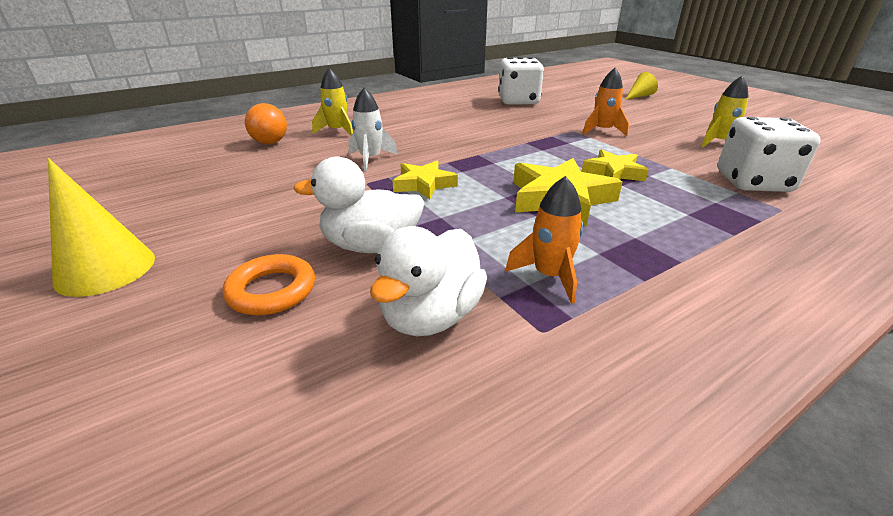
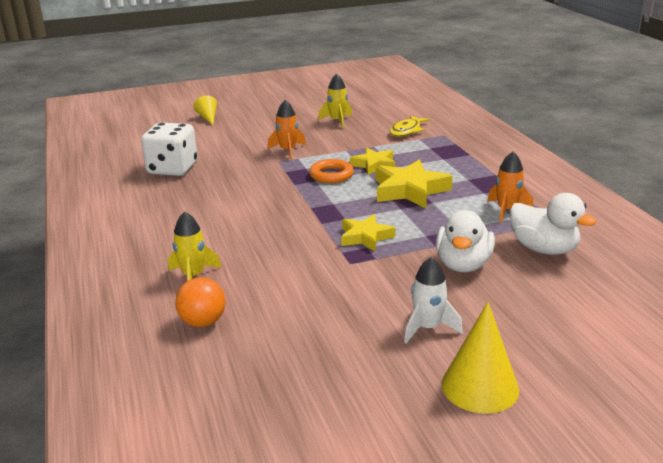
camera: 75 degrees left, 5 degrees down
orange ring [223,254,315,315] -> orange ring moved to [309,159,354,183]
white rocket [349,88,398,171] -> white rocket moved to [404,257,463,343]
white dice [718,117,821,192] -> yellow fish [390,115,430,137]

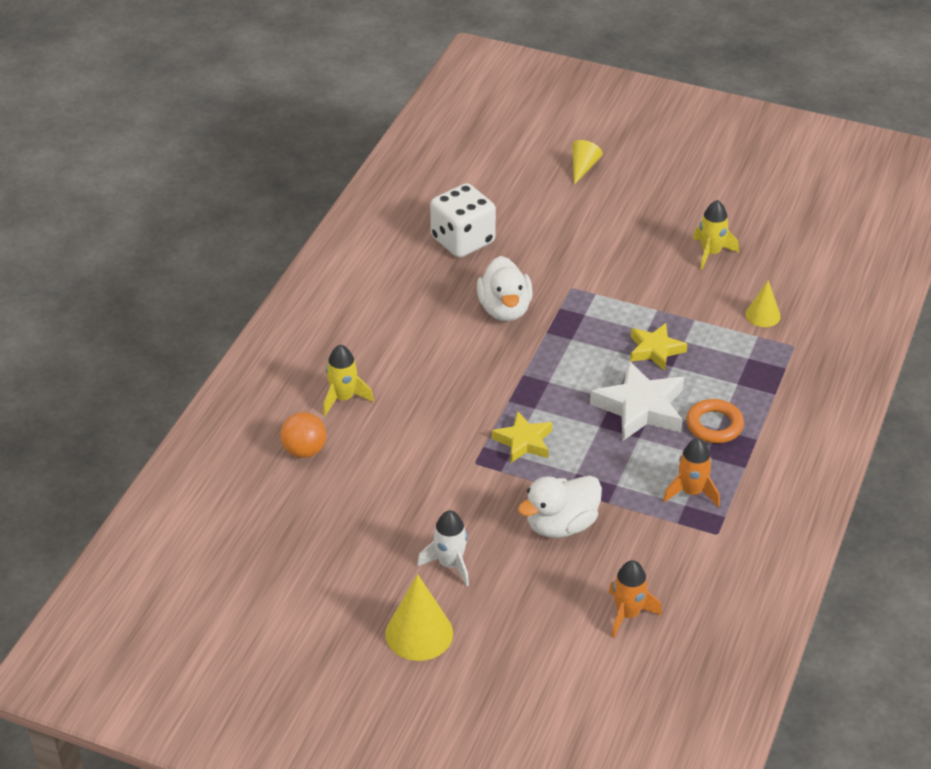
camera: 40 degrees right, 15 degrees up
orange rocket [268,100,306,160] -> orange rocket moved to [609,560,662,638]
orange ring [309,159,354,183] -> orange ring moved to [686,399,744,443]
yellow star [376,159,453,208] -> white star [590,360,684,441]
yellow fish [390,115,430,137] -> yellow cone [746,280,781,327]
white duck [510,193,596,255] -> white duck moved to [477,256,533,322]

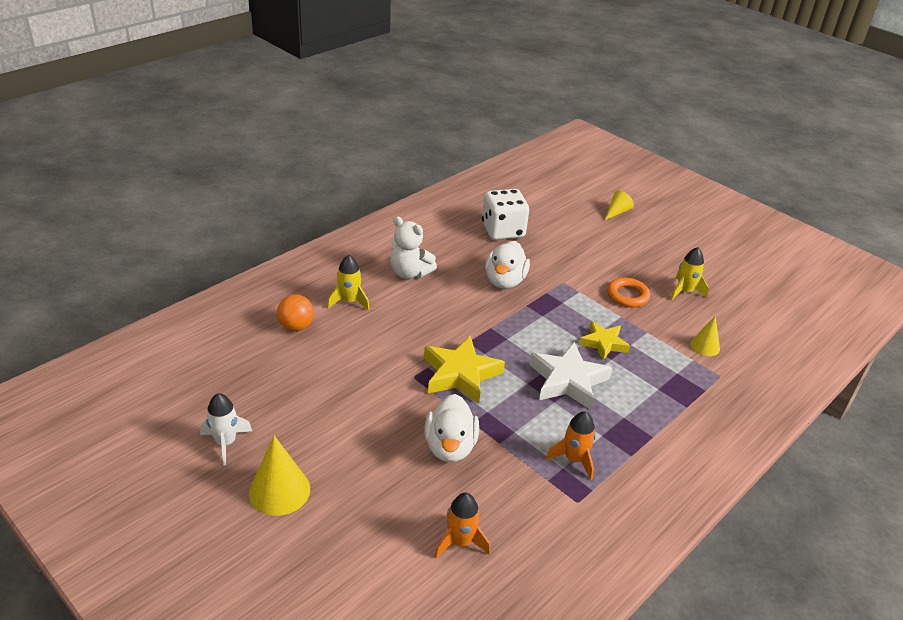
camera: 20 degrees right, 5 degrees down
white rocket [417,510,469,586] -> white rocket moved to [200,393,252,465]
yellow star [492,411,552,463] -> yellow star [424,336,505,403], size x1.59
white duck [518,475,602,538] -> white duck turned 75 degrees counterclockwise [424,394,479,462]
orange ring [686,399,744,443] -> orange ring moved to [608,278,650,307]
none -> white teddy bear [390,216,437,279]

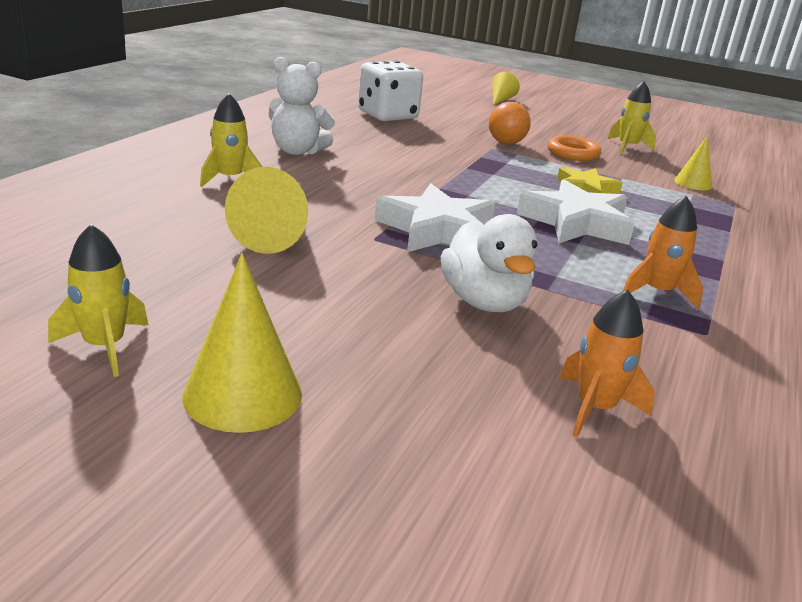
camera: 20 degrees left, 10 degrees down
white rocket [200,393,252,465] -> yellow rocket [48,224,148,377]
orange ball [277,294,314,331] -> orange ball moved to [489,102,531,144]
yellow star [424,336,505,403] -> white star [375,184,495,252]
white duck [485,241,530,289] -> none
none -> yellow cone [225,167,308,254]

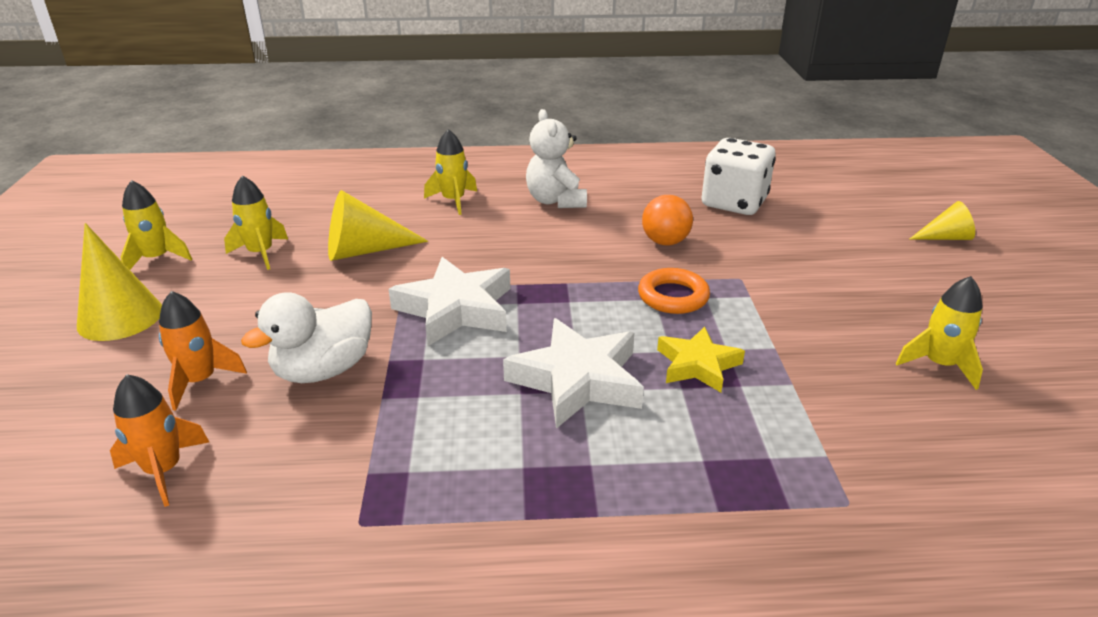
camera: 65 degrees right, 5 degrees up
orange ball [489,102,531,144] -> orange ball moved to [642,195,693,246]
orange ring [548,135,601,161] -> orange ring moved to [638,268,710,314]
orange rocket [623,196,703,309] -> orange rocket moved to [159,291,247,410]
yellow cone [674,136,712,190] -> none
none -> yellow rocket [224,175,288,270]

